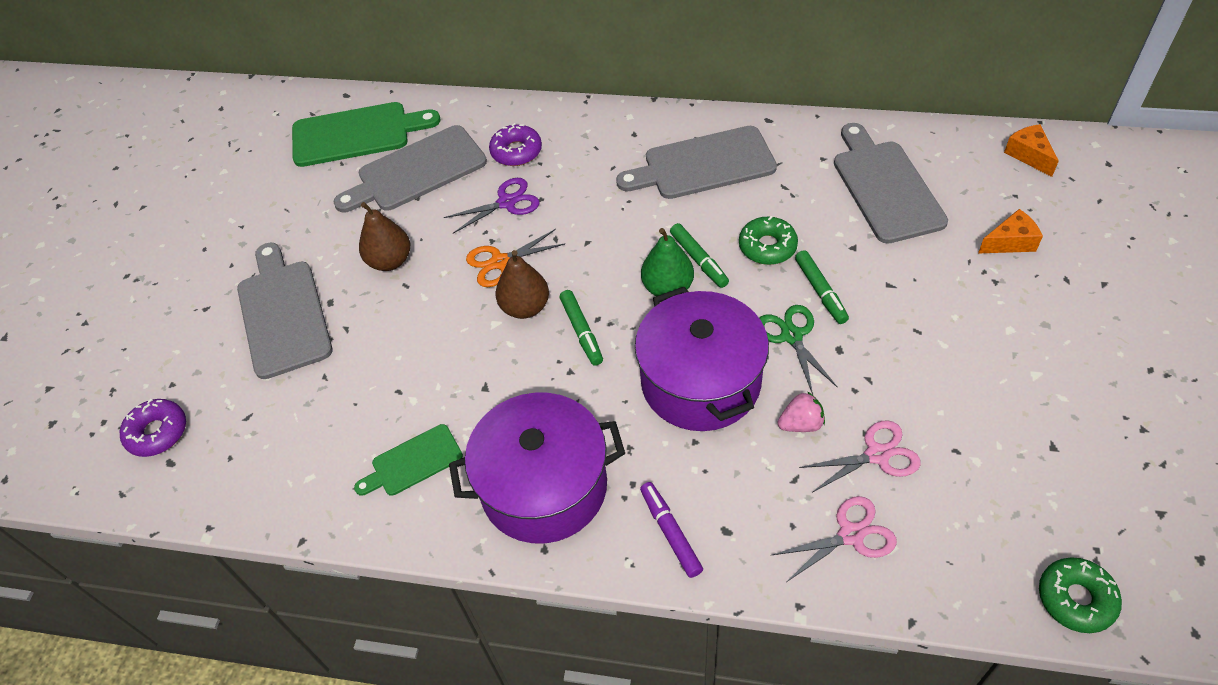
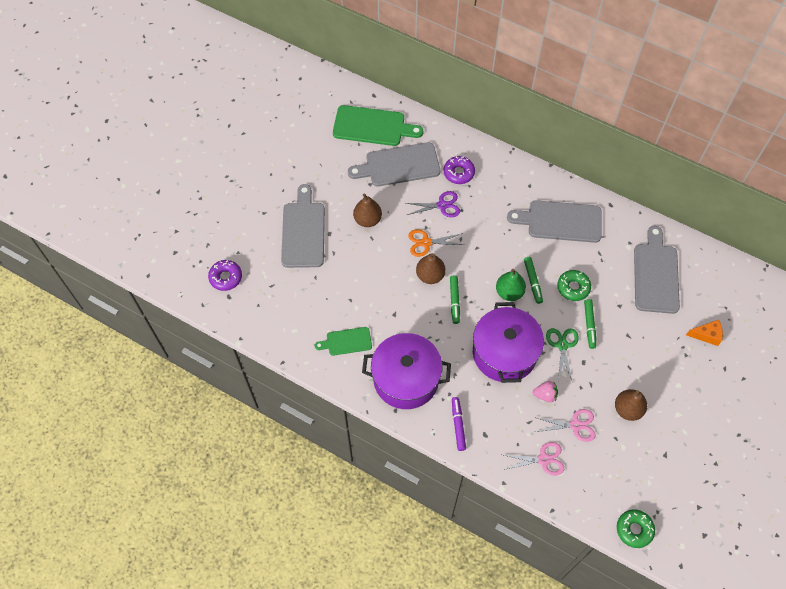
camera: 15 degrees right, 10 degrees up
orange cheese [1004,124,1059,177] -> none
none -> brown pear [615,389,647,421]

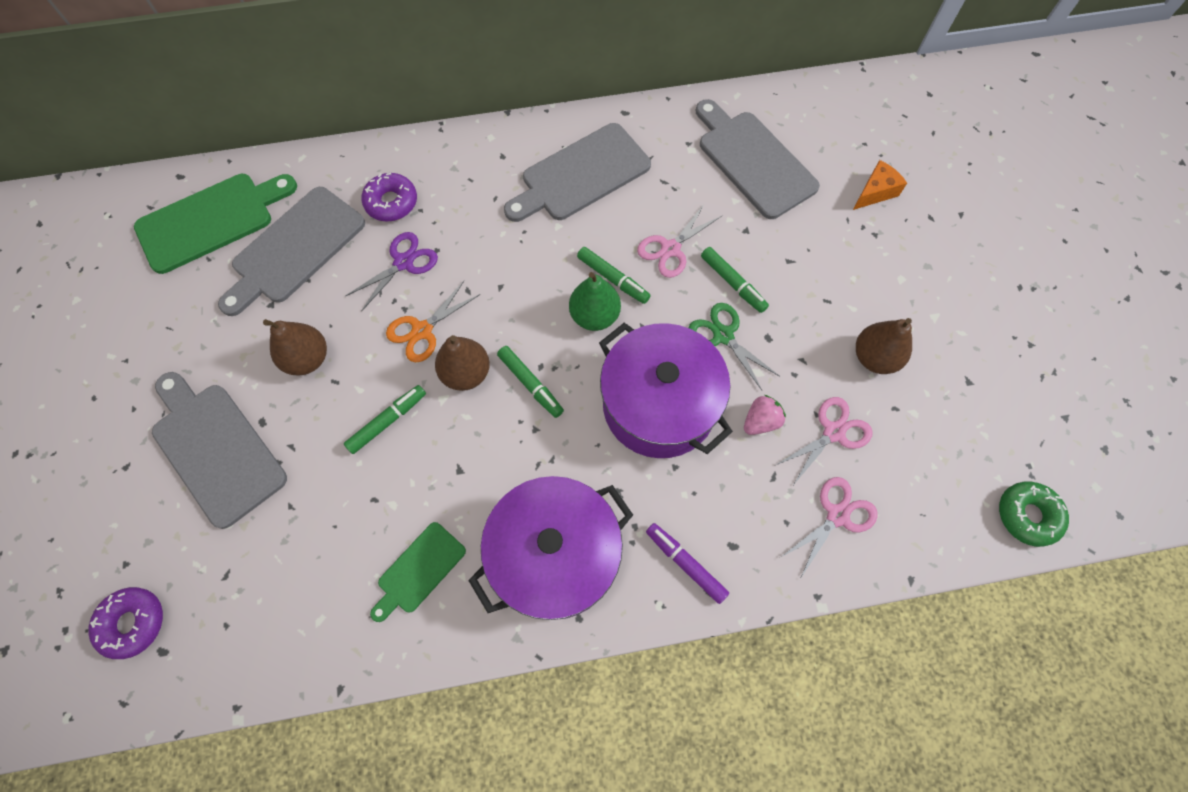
camera: 40 degrees left, 5 degrees up
green donut [557,270,591,301] -> pink scissors [637,203,722,278]
none -> green marker [344,385,426,454]

